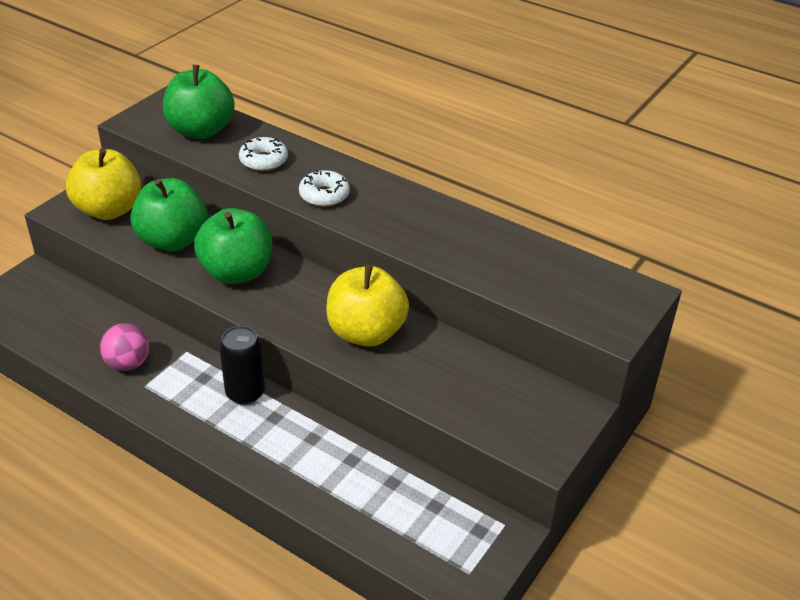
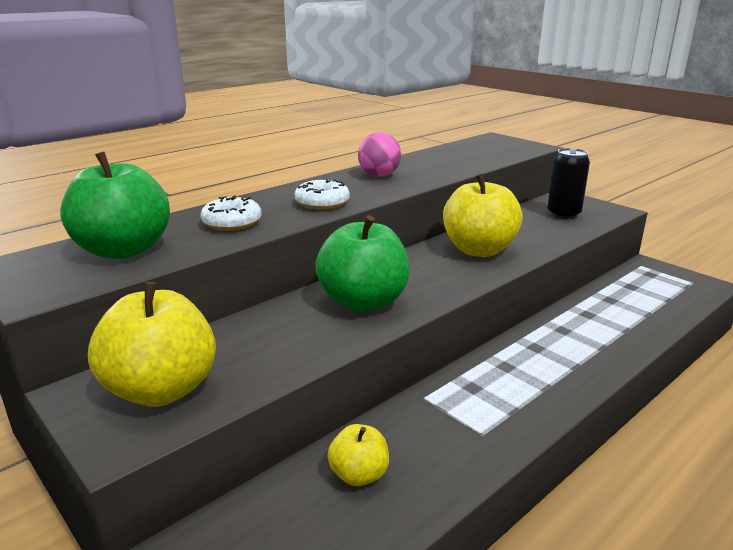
camera: 75 degrees left, 15 degrees down
pink ball [100,323,149,371] -> pink ball moved to [358,132,401,177]
green apple [130,178,207,252] -> none
black can [219,326,265,405] -> black can moved to [547,148,590,219]
none -> yellow apple [327,424,389,486]

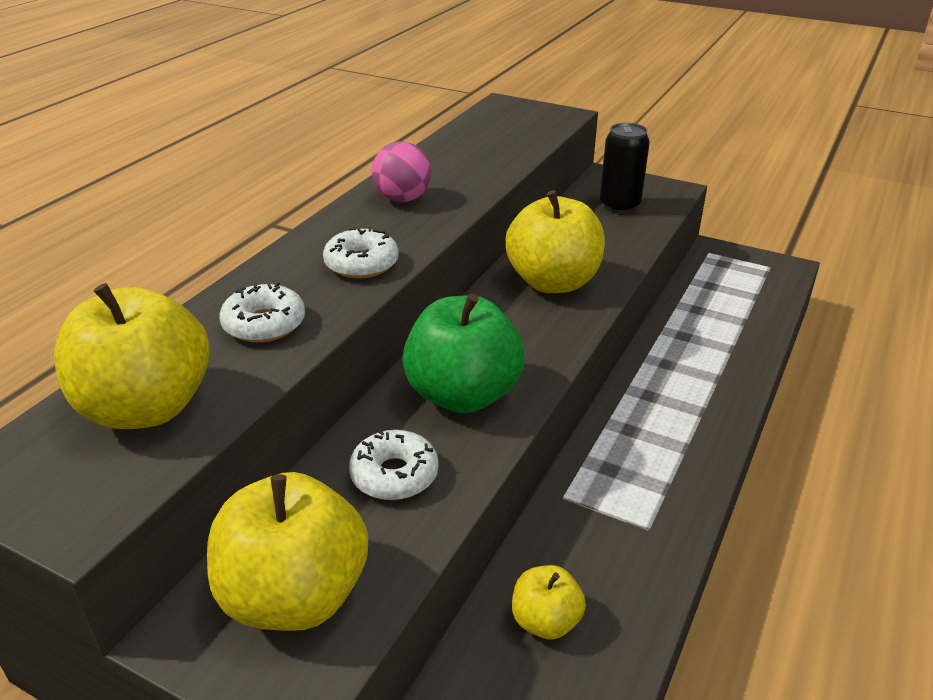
camera: 20 degrees left, 10 degrees up
green apple [60,152,170,259] -> yellow apple [54,283,210,429]
none -> white donut [349,429,439,500]

